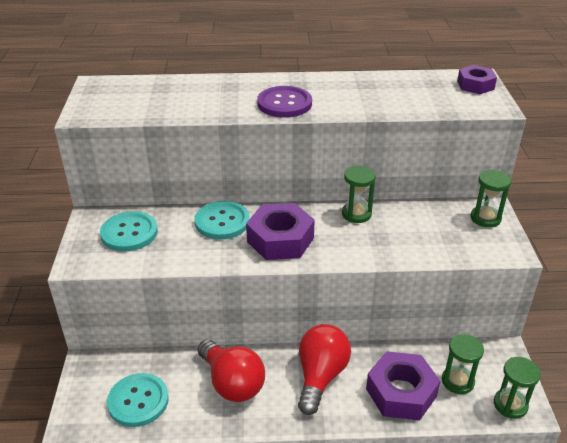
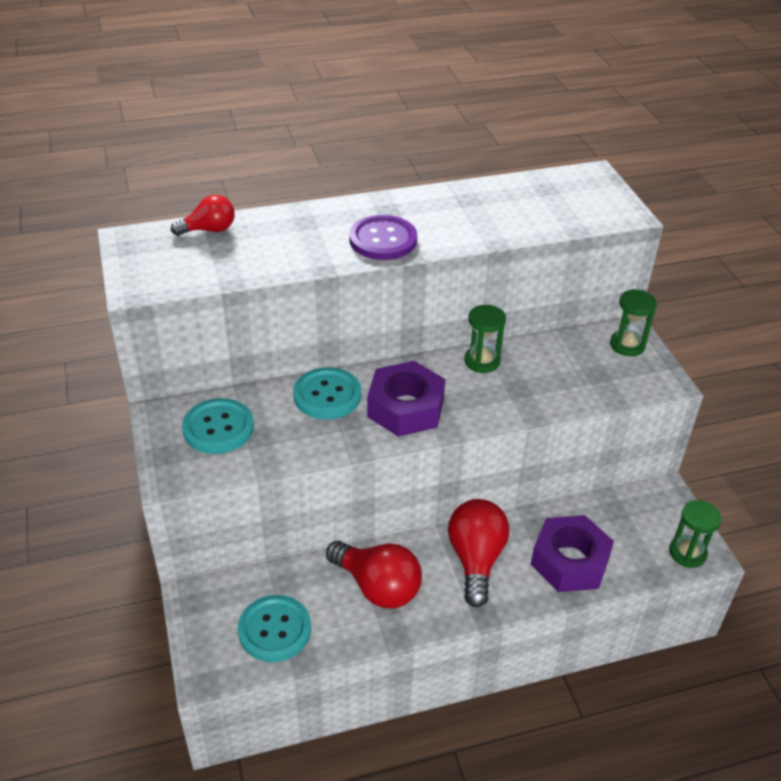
camera: 15 degrees left, 5 degrees up
green hourglass [442,334,484,394] -> none
purple nut [457,65,497,94] -> none
none -> red light bulb [171,195,235,236]

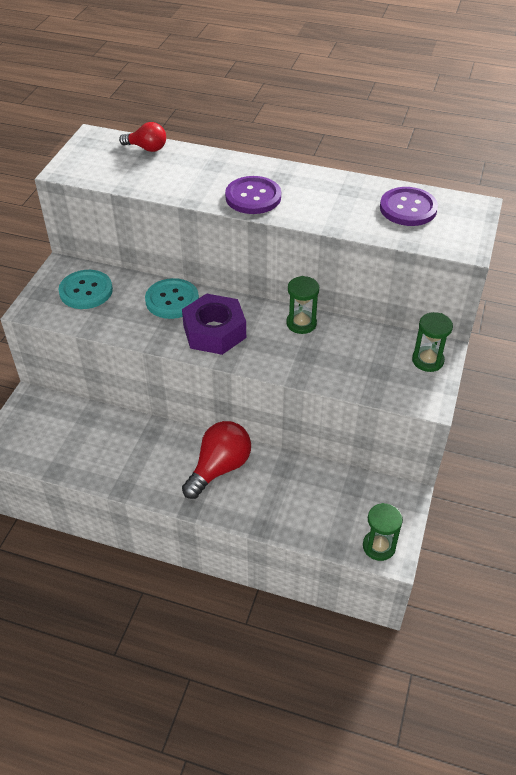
camera: 35 degrees right, 5 degrees up
turquoise button [238,595,311,662] -> none
red light bulb [326,541,422,609] -> none
purple nut [530,515,614,592] -> none
none -> purple button [380,187,438,226]

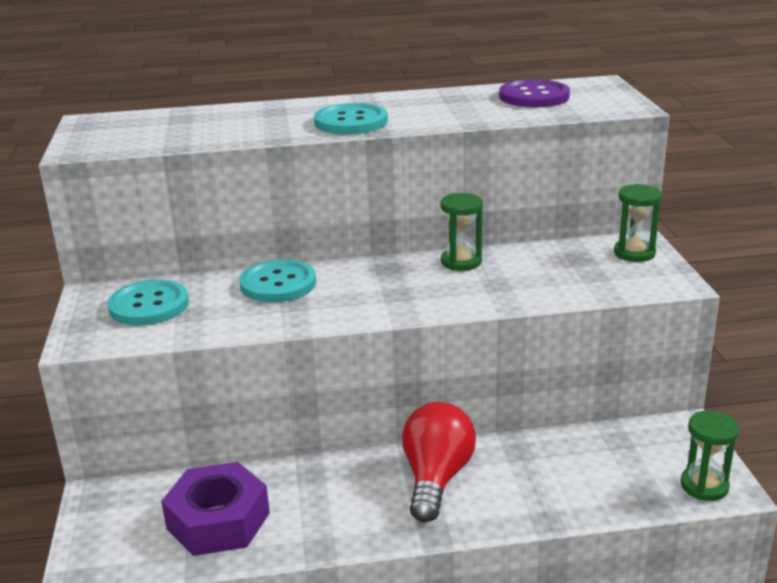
camera: 25 degrees left, 20 degrees down
red light bulb [119,122,166,152] -> none
purple nut [182,293,246,355] -> purple nut moved to [161,462,270,556]
purple button [225,176,281,214] -> turquoise button [314,103,388,134]

